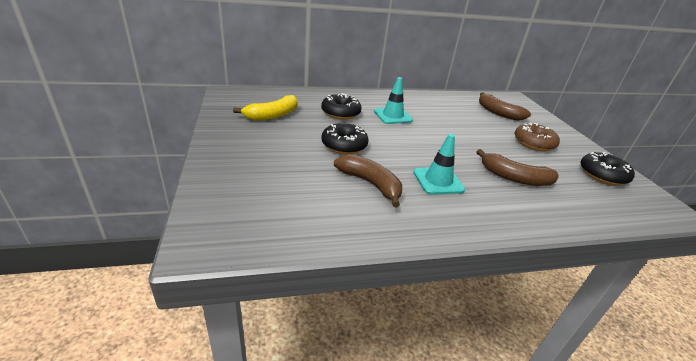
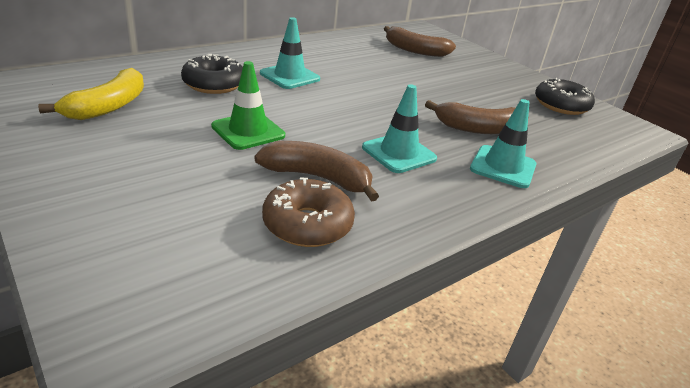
camera: 25 degrees left, 0 degrees up
black donut [321,123,369,154] -> green traffic cone [211,61,285,150]
brown donut [515,123,560,151] -> brown donut moved to [262,178,355,247]
none -> turquoise traffic cone [470,99,537,188]

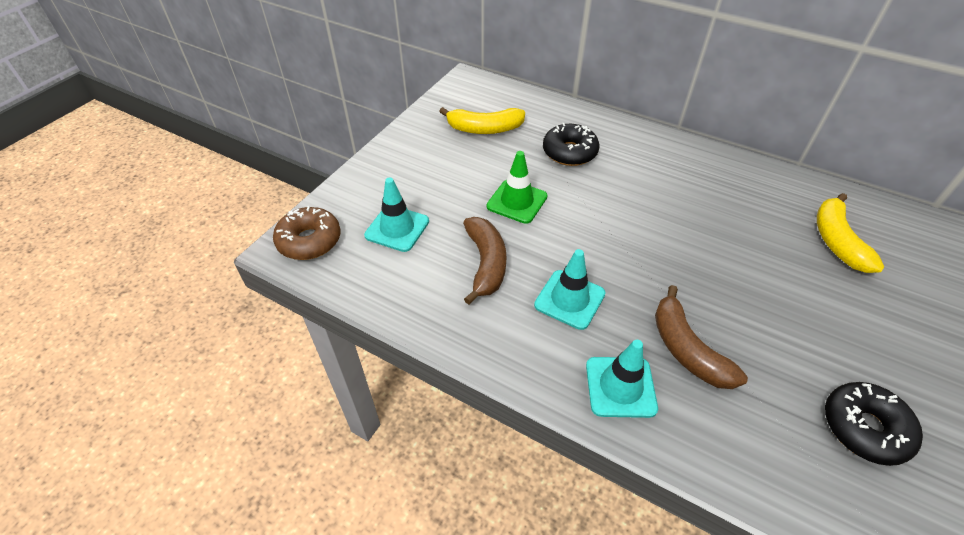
camera: 70 degrees right, 15 degrees up
turquoise traffic cone [260,17,320,89] -> turquoise traffic cone moved to [364,177,429,252]
brown donut [262,178,355,247] -> brown donut moved to [273,206,341,260]
brown banana [384,26,456,57] -> yellow banana [817,193,884,273]

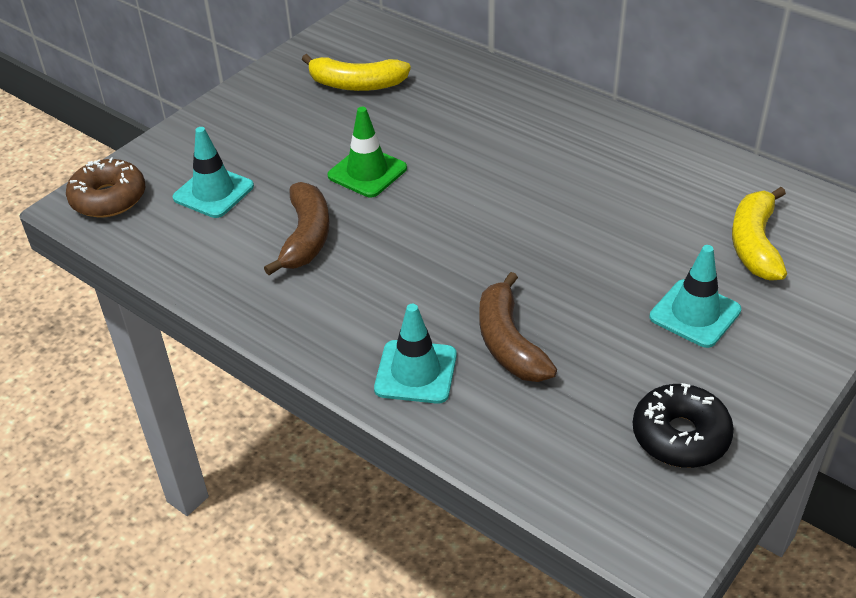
camera: 10 degrees right, 5 degrees down
turquoise traffic cone [534,249,606,330] -> turquoise traffic cone moved to [650,245,741,348]
black donut [543,123,599,166] -> none

